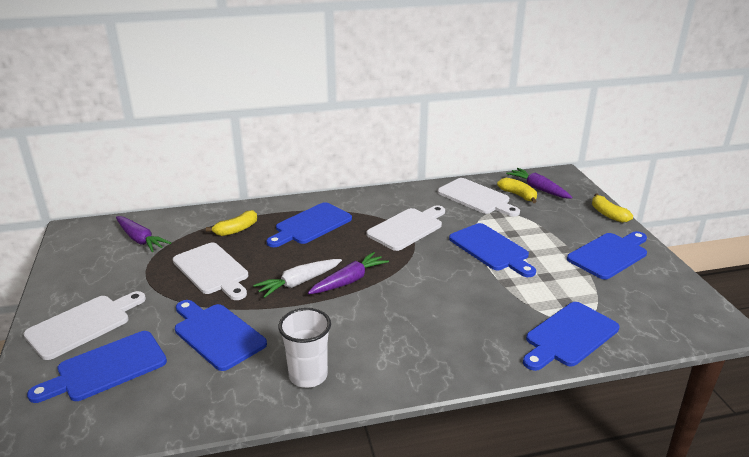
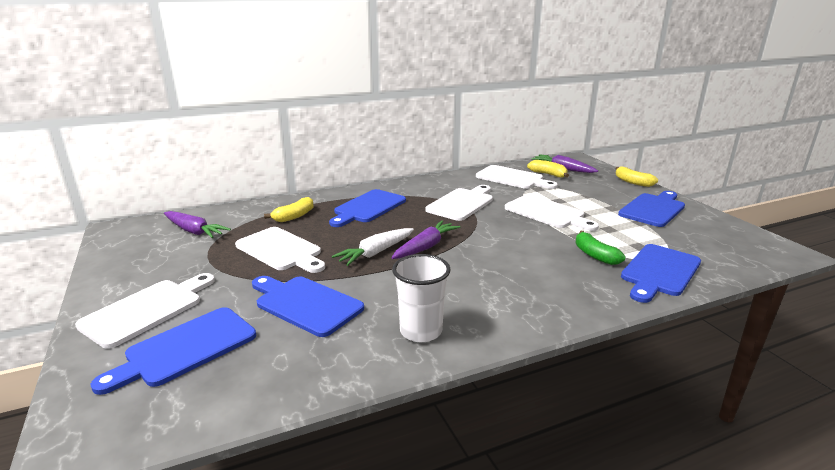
camera: 10 degrees left, 5 degrees down
blue cutting board [449,223,536,277] -> white cutting board [505,194,599,231]
none -> green banana [576,231,625,265]

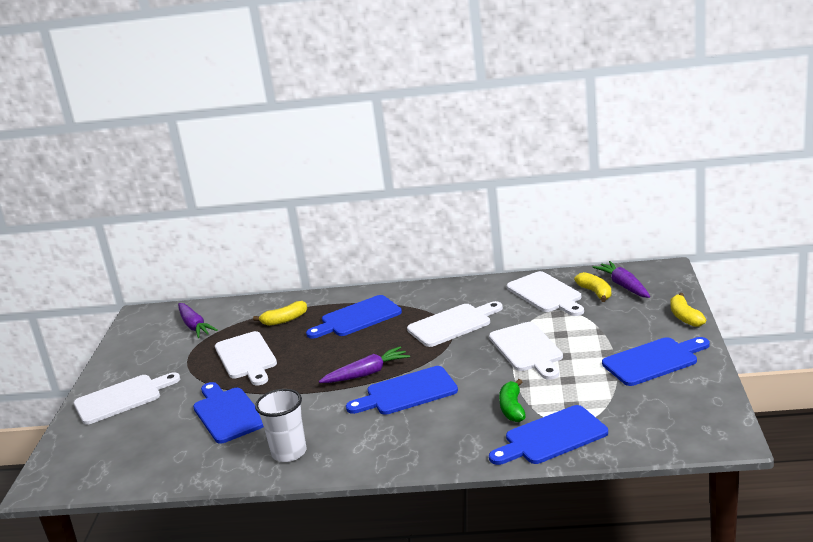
camera: 30 degrees right, 0 degrees up
blue cutting board [91,307,256,395] -> blue cutting board moved to [346,366,458,415]
white carrot [332,228,414,266] -> none

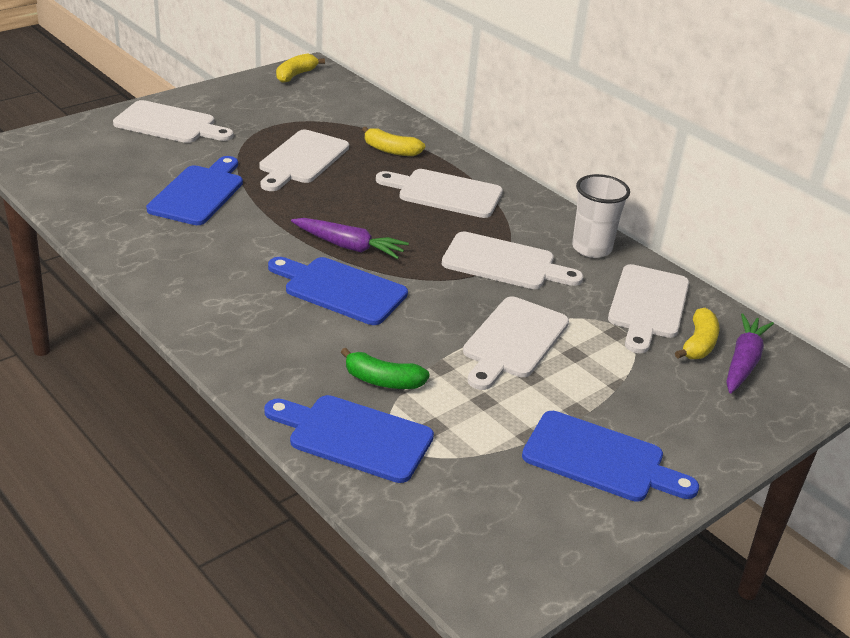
camera: 40 degrees right, 10 degrees up
purple carrot [178,303,218,338] -> none
white cup [255,389,306,462] -> white cup moved to [572,174,630,258]
blue cutting board [306,295,402,339] -> white cutting board [376,169,503,218]
green banana [499,379,526,422] -> green banana turned 120 degrees counterclockwise [341,348,430,389]
yellow banana [671,293,706,327] -> yellow banana moved to [276,53,325,83]

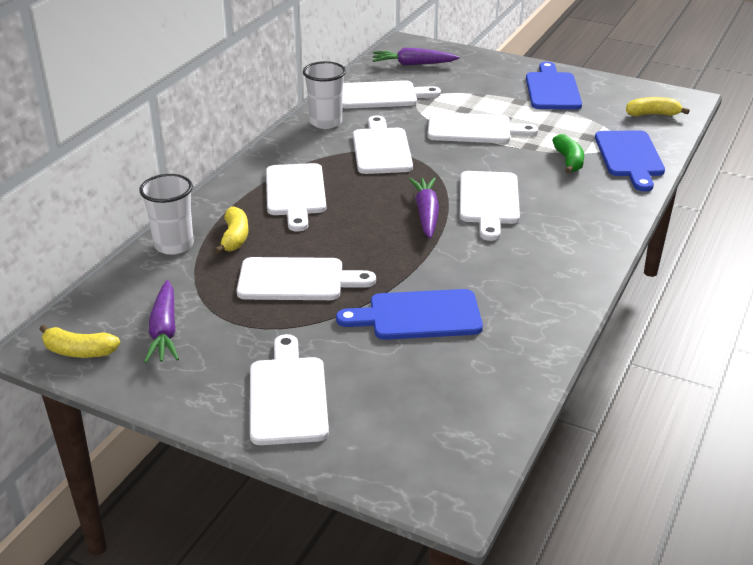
camera: 110 degrees left, 0 degrees up
blue cutting board [268,257,408,325] -> white cutting board [460,171,520,241]
yellow banana [675,308,720,359] -> yellow banana moved to [626,97,690,116]
none -> white cup [139,174,194,255]
none -> purple carrot [144,280,179,363]

